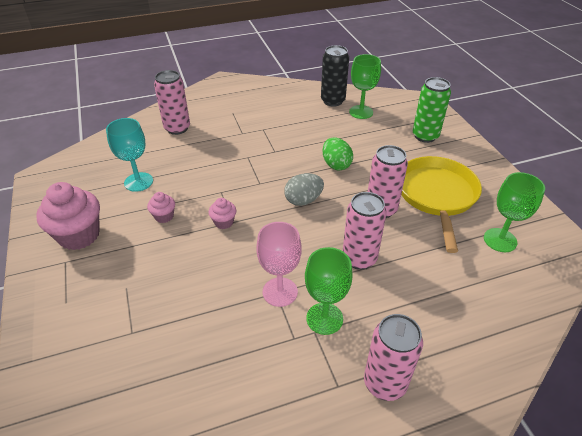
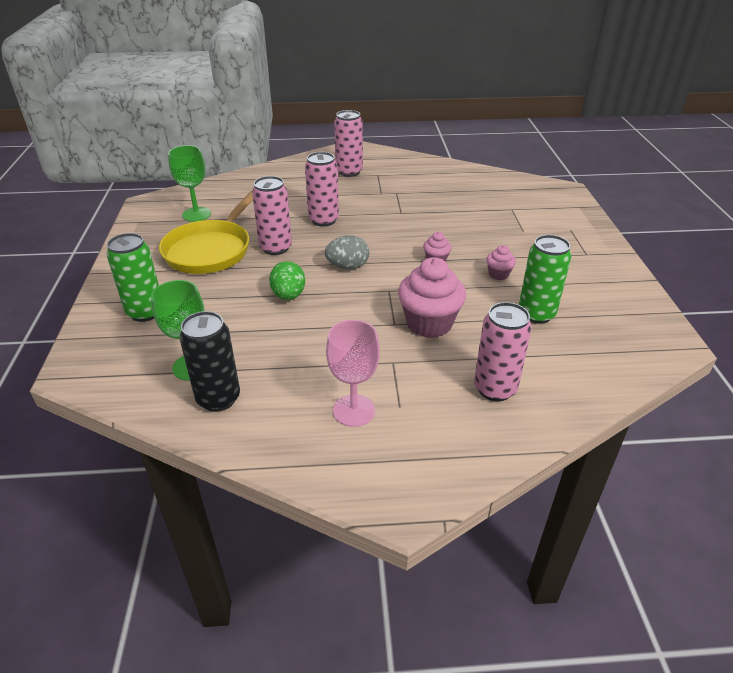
camera: 165 degrees left, 5 degrees down
pink cupcake [36,182,100,250] -> pink cupcake moved to [398,257,466,338]
turquoise goblet [106,118,153,192] -> green can [519,235,571,324]
pink goblet [256,222,302,307] -> pink goblet moved to [326,320,380,427]
green goblet [305,247,353,335] -> none

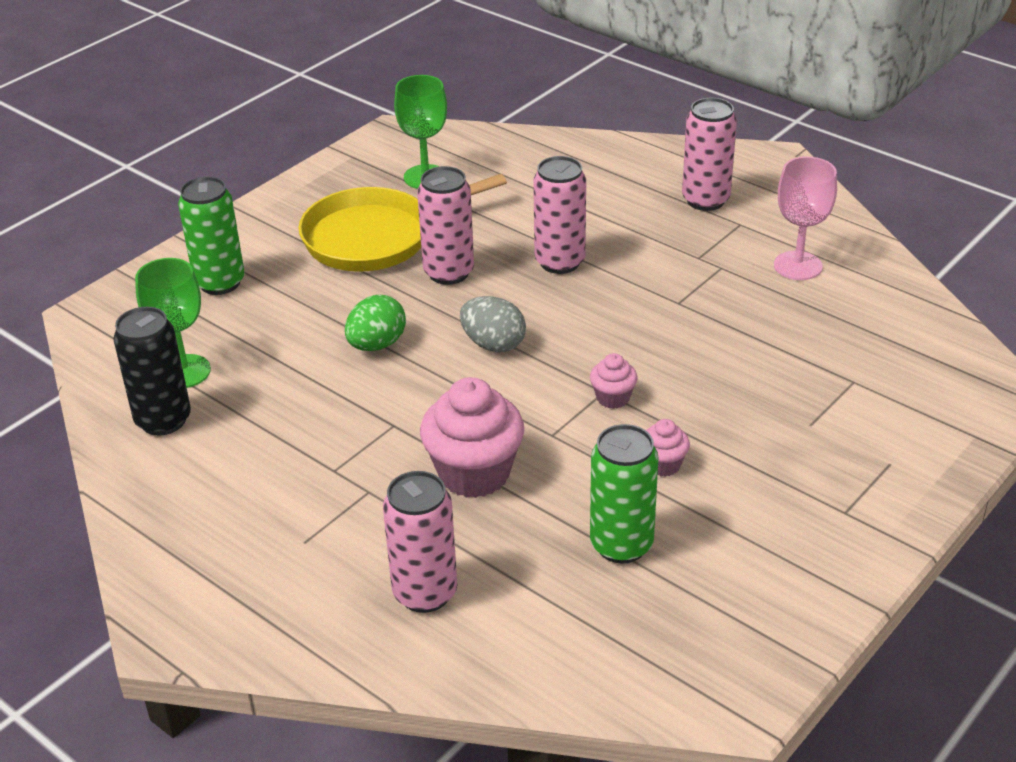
camera: 45 degrees right, 0 degrees up
pink goblet [326,320,380,427] -> pink goblet moved to [774,157,837,280]

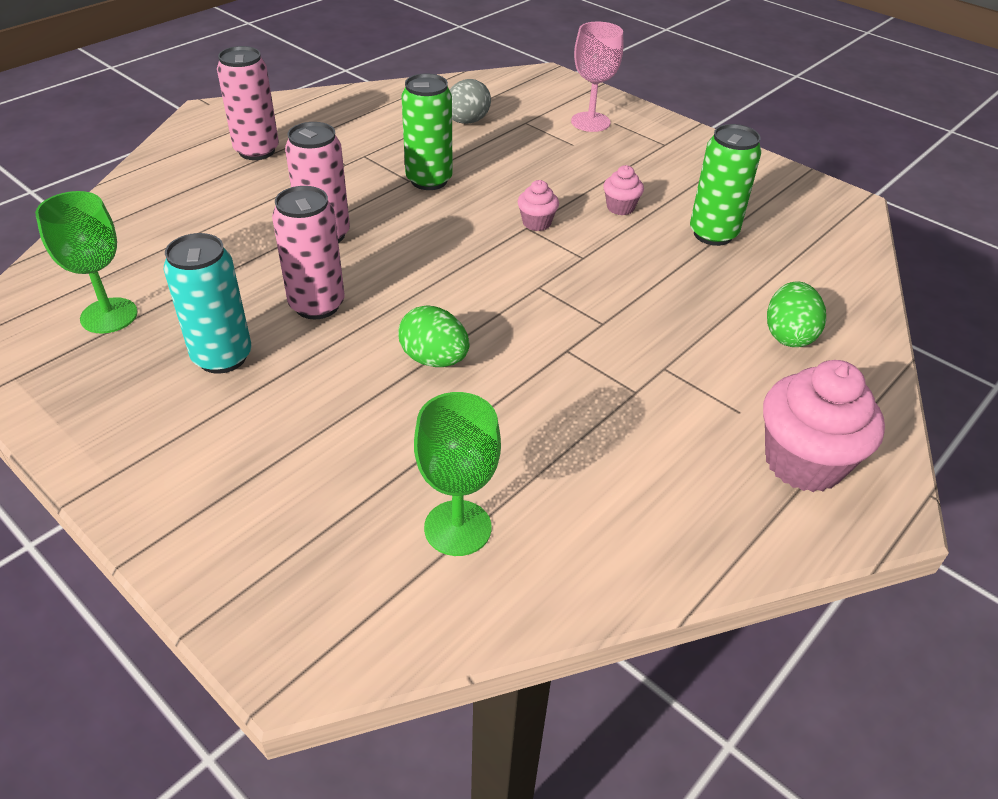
camera: 90 degrees left, 5 degrees up
black can [113,307,191,435] -> none
green can [178,176,245,295] -> green can moved to [401,73,453,190]
yellow pan [298,174,507,272] -> turquoise can [164,233,251,374]
pink can [383,471,457,613] -> green egg [767,281,826,347]
pink cupcake [420,377,524,498] -> pink cupcake moved to [763,360,885,492]
grey egg [460,296,526,353] -> grey egg moved to [450,79,491,124]
pink goblet [774,157,837,280] -> pink goblet moved to [571,22,623,132]

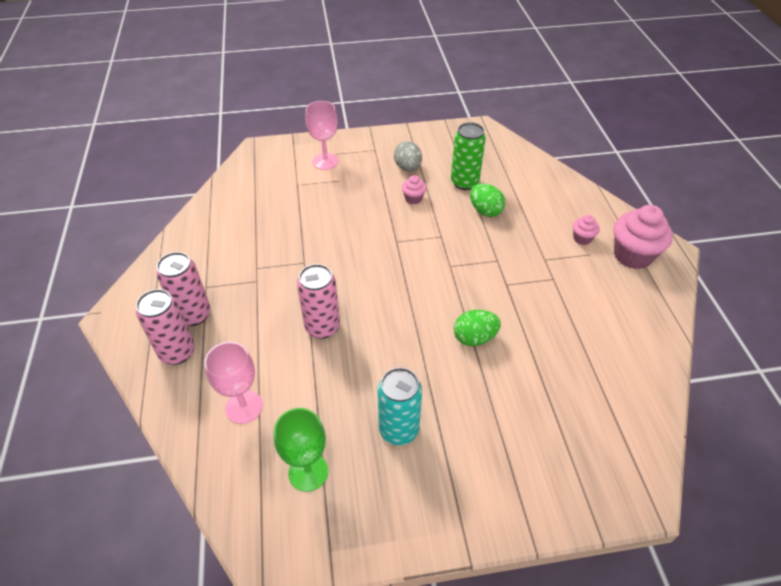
camera: 50 degrees left, 5 degrees up
pink can [272,186,344,319] -> pink can moved to [136,289,195,365]
green can [401,73,453,190] -> none
green goblet [414,392,501,556] -> none
grey egg [450,79,491,124] -> grey egg moved to [394,141,422,172]
pink cupcake [518,180,559,231] -> pink cupcake moved to [573,215,600,245]
green egg [767,281,826,347] -> green egg moved to [470,184,505,217]
none -> pink goblet [204,342,263,424]

